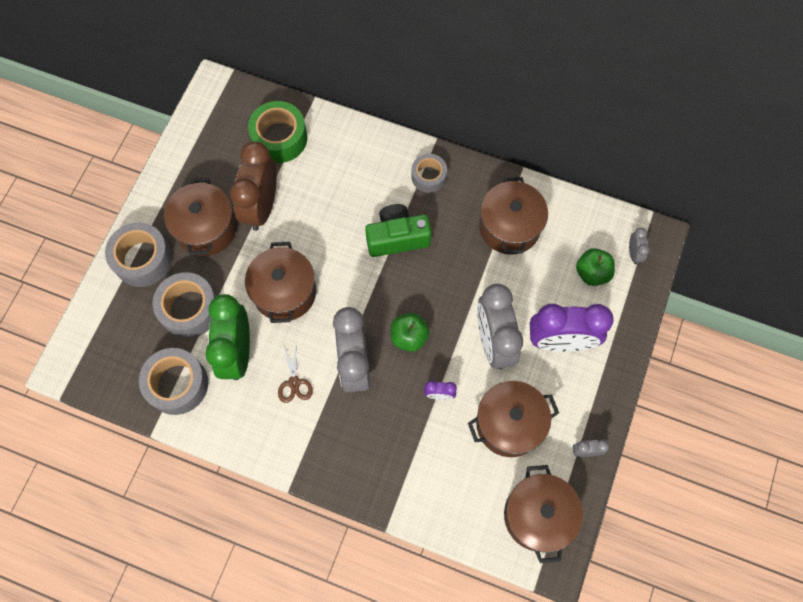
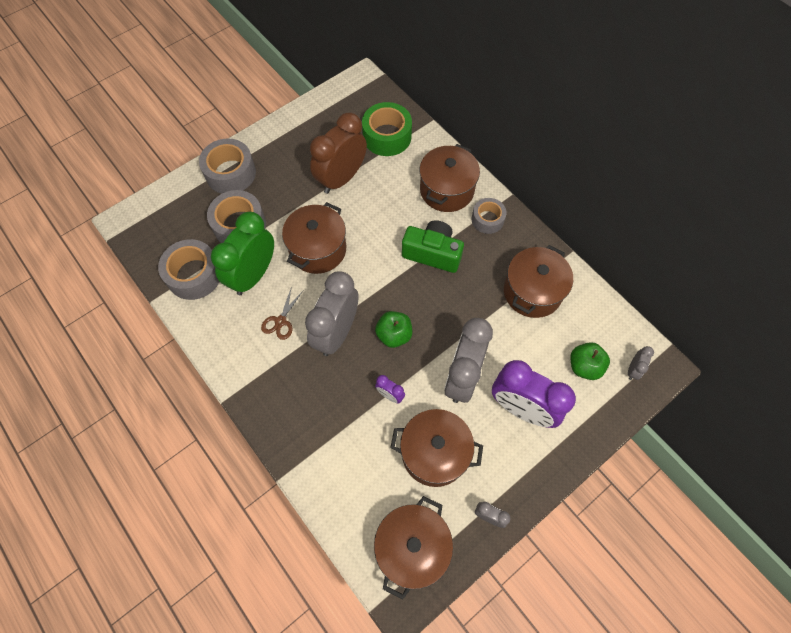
camera: 30 degrees right, 5 degrees down
brown pot [164,178,237,256] -> brown pot moved to [419,144,480,212]

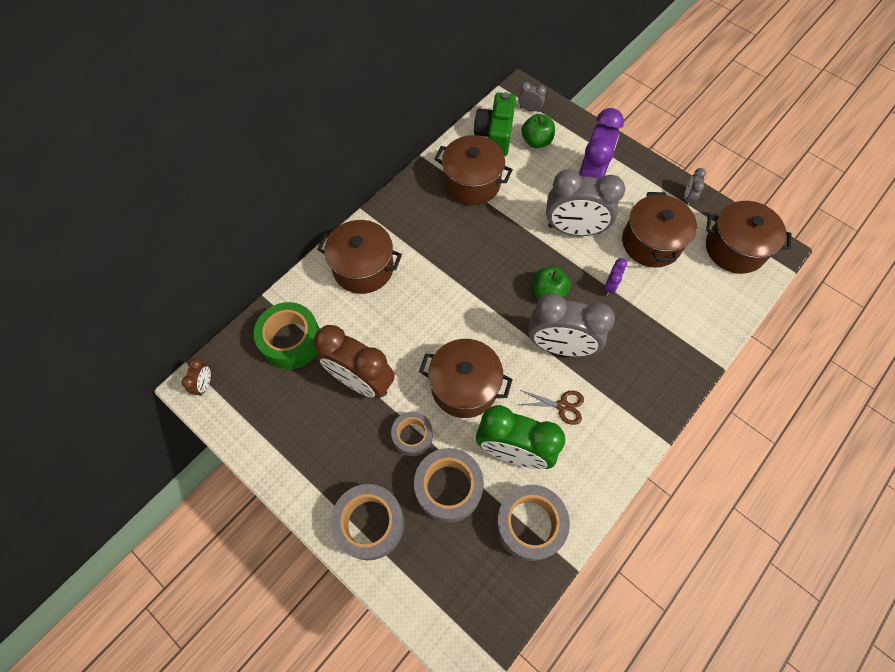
camera: 100 degrees left, 0 degrees up
green camera [402,220,464,273] -> green camera moved to [474,92,516,156]
grey tape [472,198,506,234] -> grey tape moved to [391,412,433,456]
none -> brown clock [182,358,211,396]

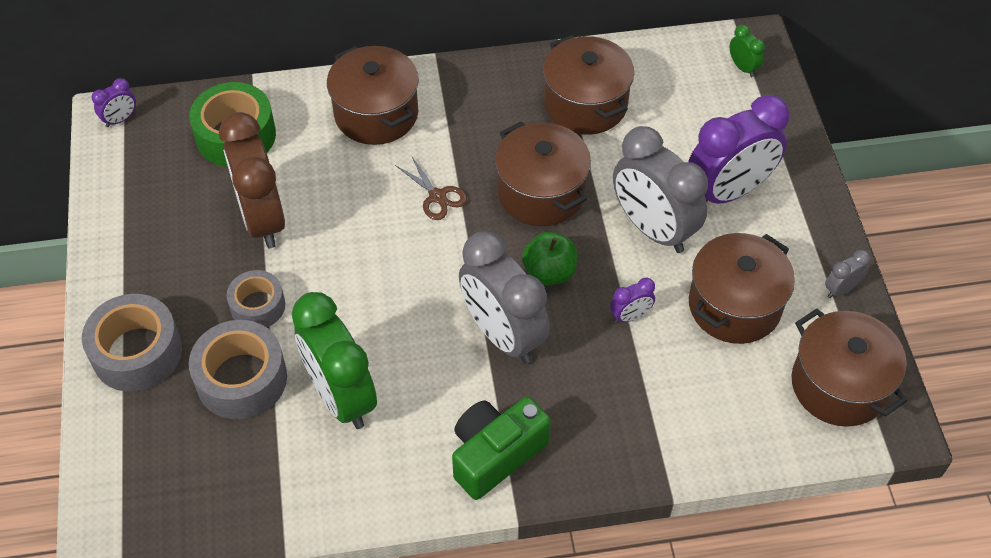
camera: 40 degrees right, 10 degrees down
brown clock [182,358,211,396] -> purple clock [92,78,136,127]
brown pot [419,339,513,418] -> brown pot moved to [495,121,591,226]
green camera [474,92,516,156] -> green camera moved to [452,396,551,500]
grey tape [496,485,570,561] -> none
grey clock [518,82,546,112] -> green clock [730,25,765,77]
brown scissors [518,390,584,425] -> brown scissors moved to [395,155,467,220]
green apple [521,114,555,148] -> none

